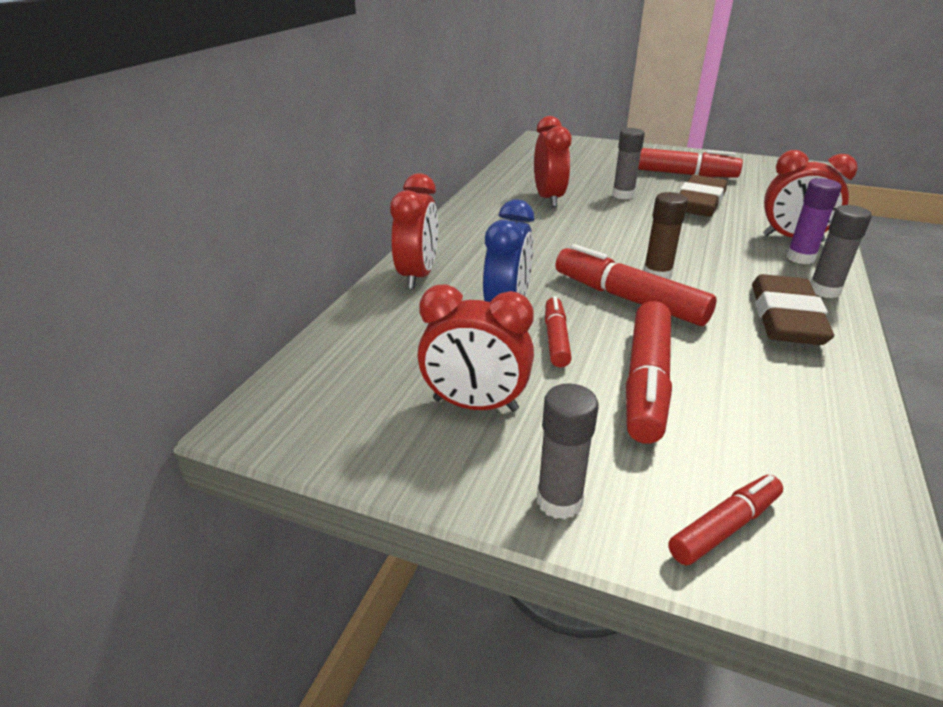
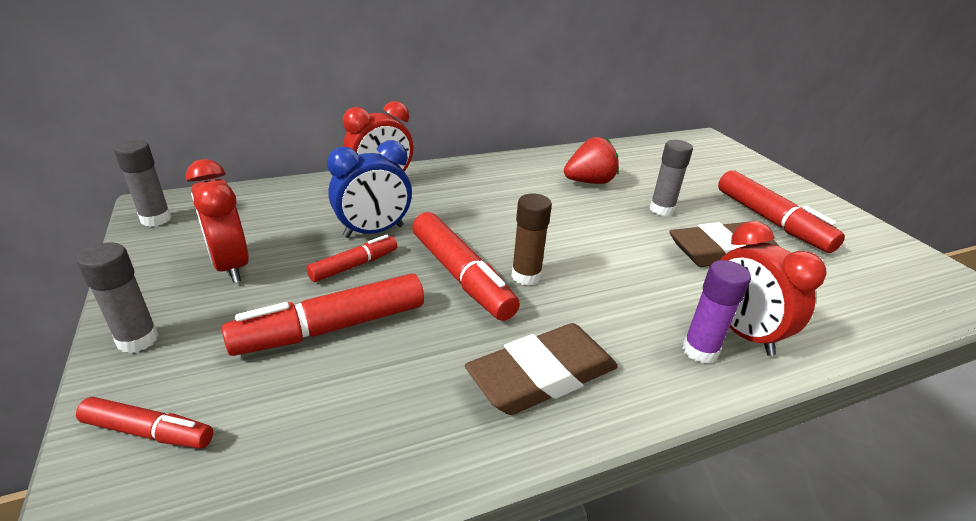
camera: 45 degrees right, 0 degrees up
red clock [534,116,571,207] -> red strawberry [564,137,619,184]
red marker [555,244,716,326] -> red marker turned 150 degrees clockwise [412,212,520,321]
grey glue stick [810,205,872,298] -> grey glue stick moved to [114,140,172,227]

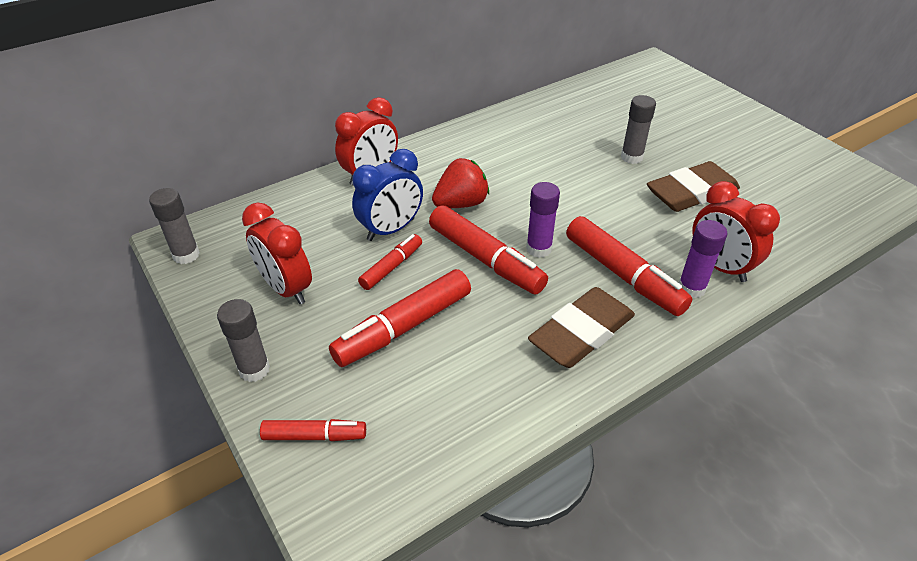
camera: 10 degrees left, 10 degrees up
brown glue stick [511,194,552,286] -> purple glue stick [526,182,560,258]
red strawberry [564,137,619,184] -> red strawberry moved to [432,158,489,208]
red marker [718,170,845,253] -> red marker moved to [566,216,692,316]

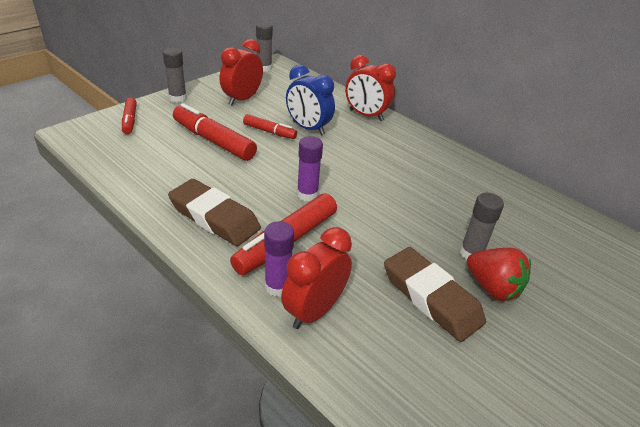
camera: 75 degrees right, 5 degrees down
red marker [429,205,548,294] -> none
red strawberry [432,158,489,208] -> red strawberry moved to [467,248,531,301]

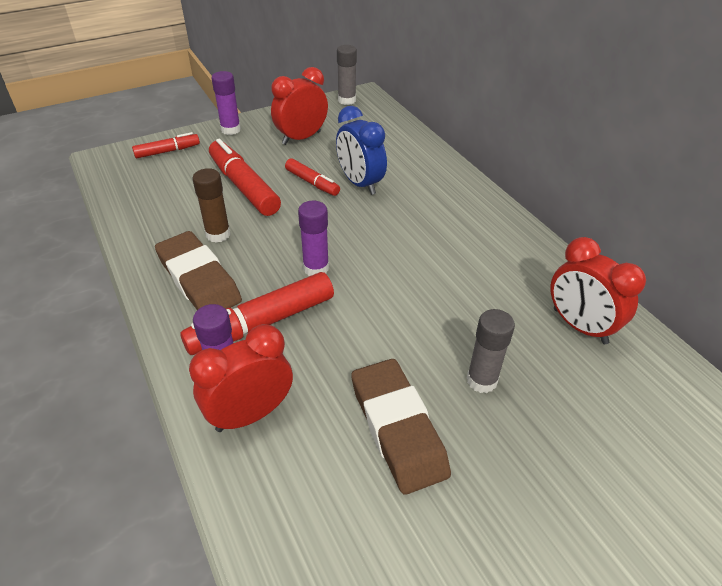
camera: 20 degrees right, 5 degrees up
red marker [122,97,137,134] -> red marker turned 120 degrees counterclockwise [132,132,200,158]
grey glue stick [163,48,187,103] -> purple glue stick [212,71,241,135]
red clock [345,55,396,121] -> red clock moved to [550,237,646,344]
red strawberry [467,248,531,301] -> none
none -> brown glue stick [192,168,231,243]

